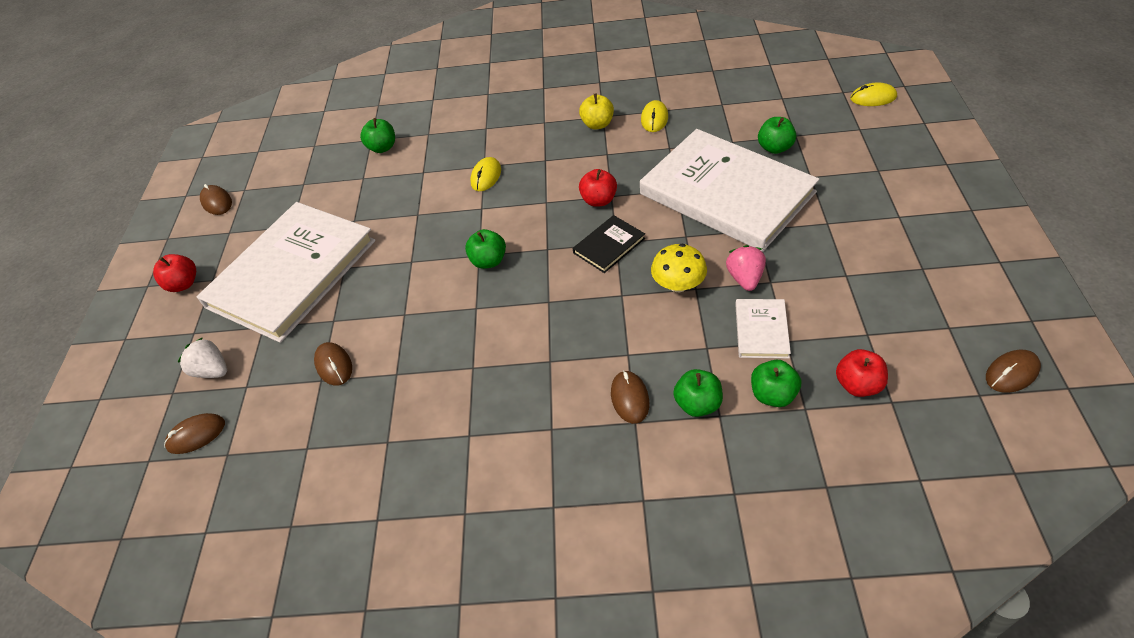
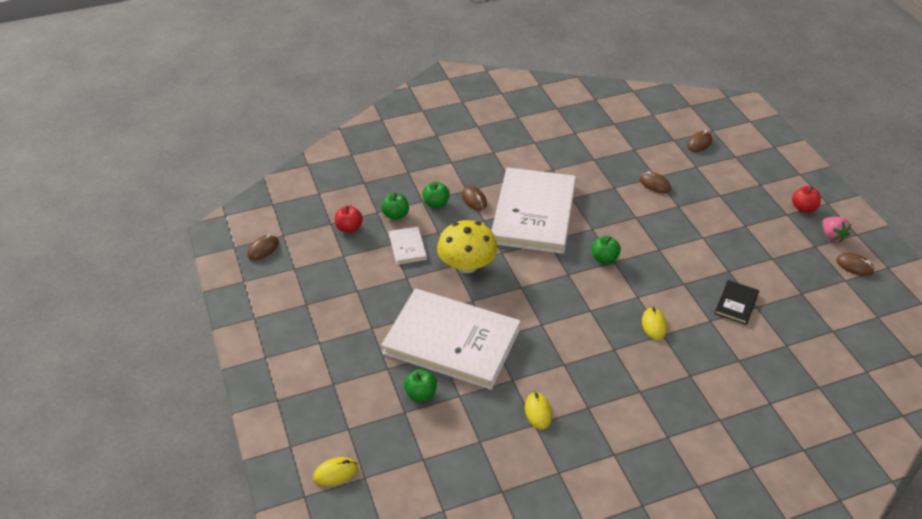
camera: 155 degrees right, 5 degrees down
white strawberry [178,337,227,378] -> none
white book [197,202,376,343] -> white book moved to [491,167,576,254]
green apple [360,118,395,153] -> none
black book [573,215,645,273] -> black book moved to [714,280,759,325]
yellow apple [579,93,614,129] -> none
red apple [579,169,617,207] -> none
yellow mushroom [651,244,707,292] -> yellow mushroom [437,220,498,273], size x1.59
pink strawberry [726,245,766,291] -> pink strawberry moved to [823,217,851,242]

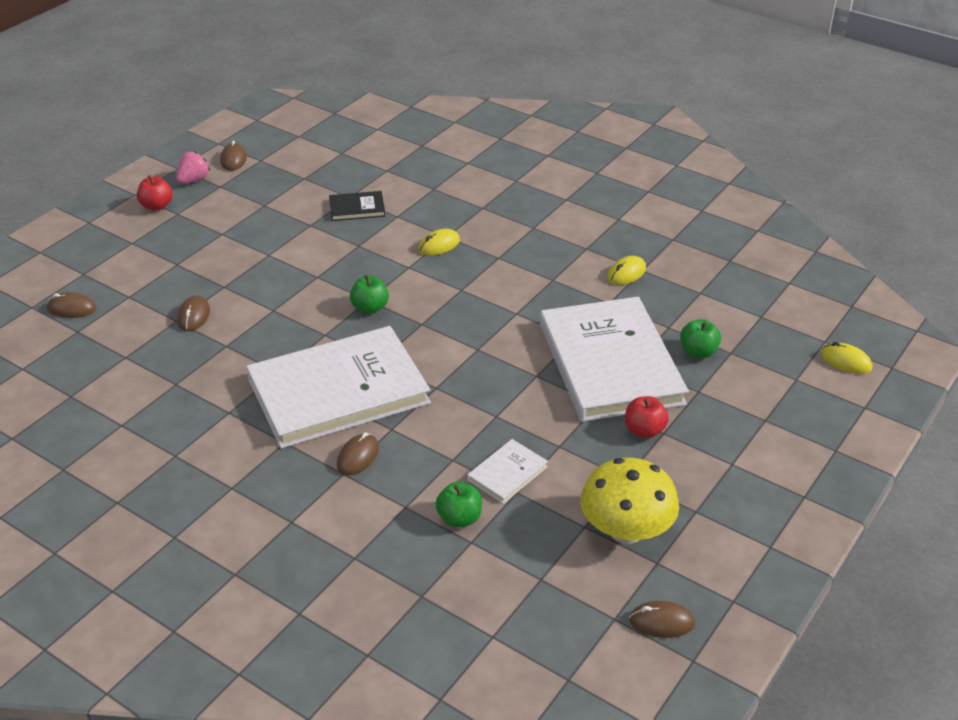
camera: 125 degrees left, 5 degrees down
red apple [335,206,363,233] -> red apple moved to [625,396,669,438]
green apple [422,182,450,208] -> none
yellow mushroom [437,220,498,273] -> yellow mushroom moved to [580,458,679,544]

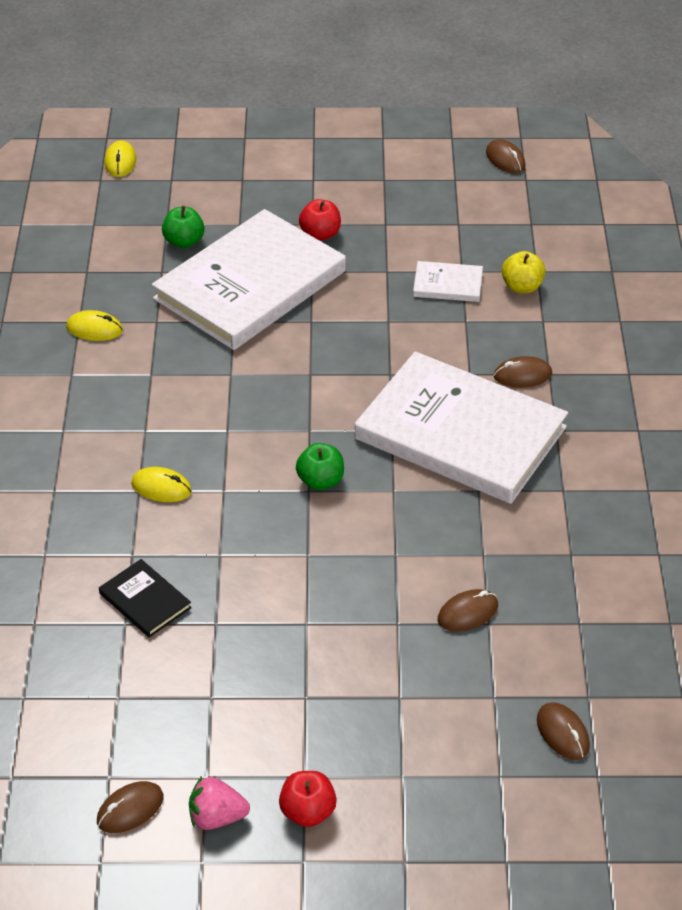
camera: 125 degrees left, 5 degrees up
green apple [435,482,482,528] -> yellow apple [502,251,546,294]
yellow mushroom [580,458,679,544] -> none

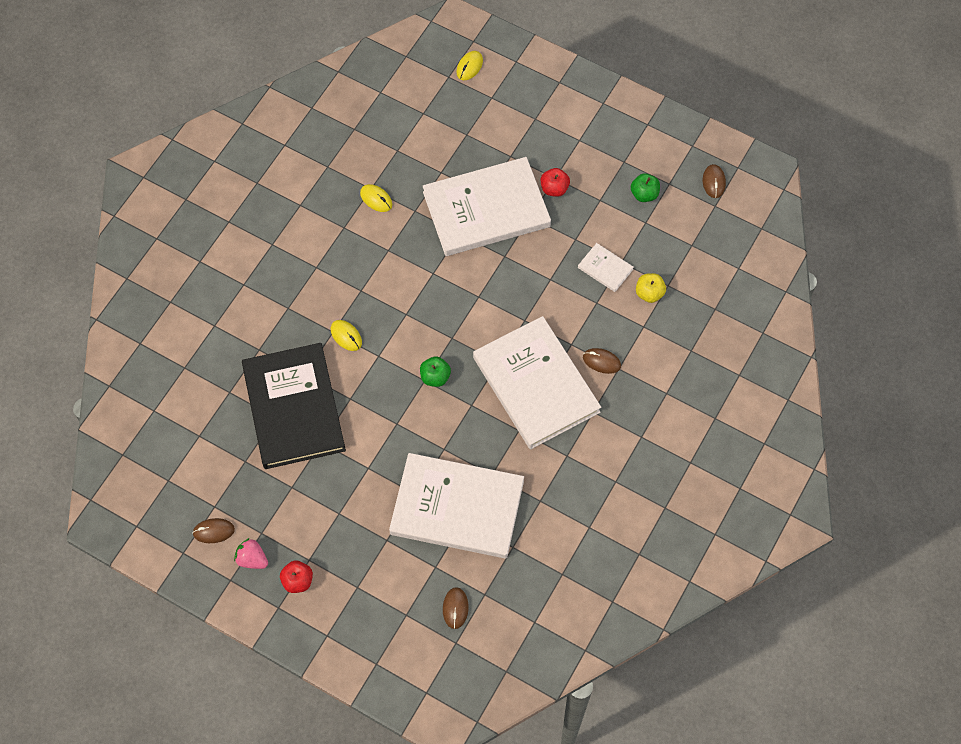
camera: 30 degrees right, 20 degrees up
black book [99,559,192,638] -> black book [242,343,346,469], size x2.44
green apple [162,206,205,248] -> green apple moved to [631,173,660,202]
brown mouse [438,589,498,632] -> white book [389,453,524,559]

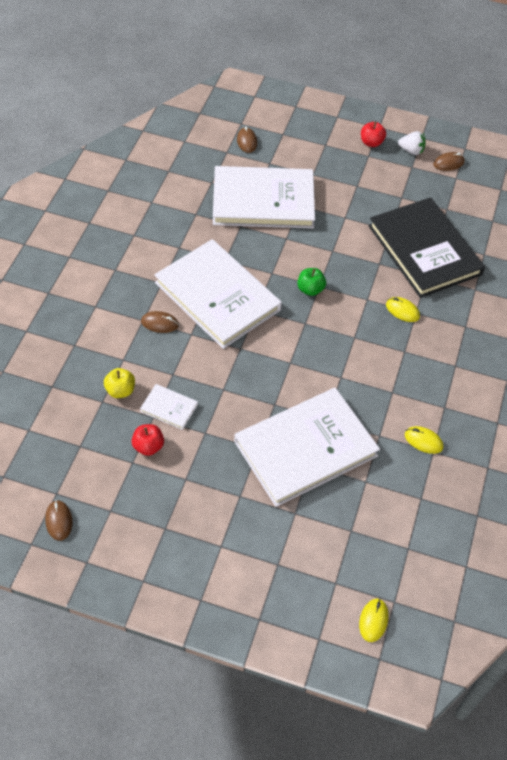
camera: 165 degrees right, 10 degrees down
pink strawberry [234,538,268,569] -> white strawberry [398,131,426,155]
red apple [541,168,570,197] -> red apple moved to [132,424,164,456]
green apple [631,173,660,202] -> none

